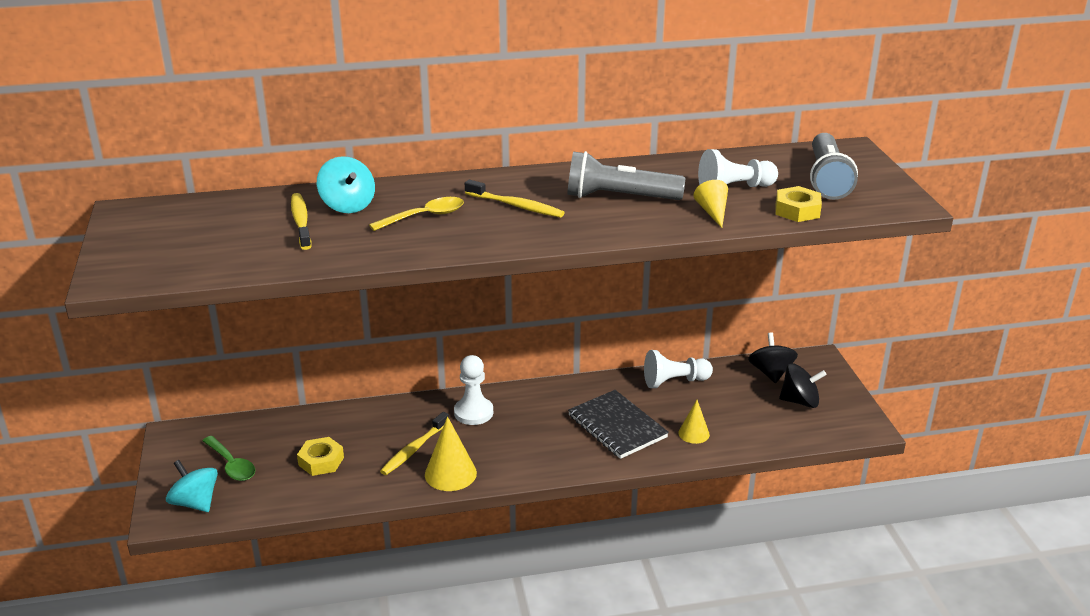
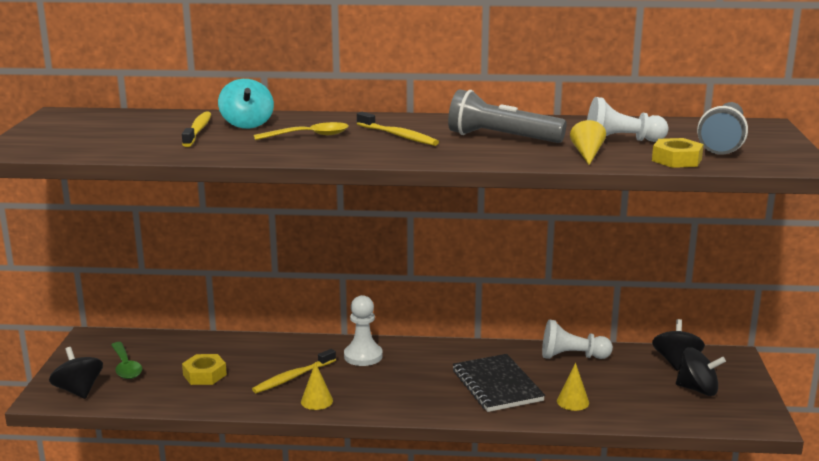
camera: 15 degrees right, 10 degrees down
turquoise spinning top [166,460,218,512] -> black spinning top [49,347,103,399]
yellow cone [425,416,477,491] -> yellow cone [301,362,333,410], size x0.63

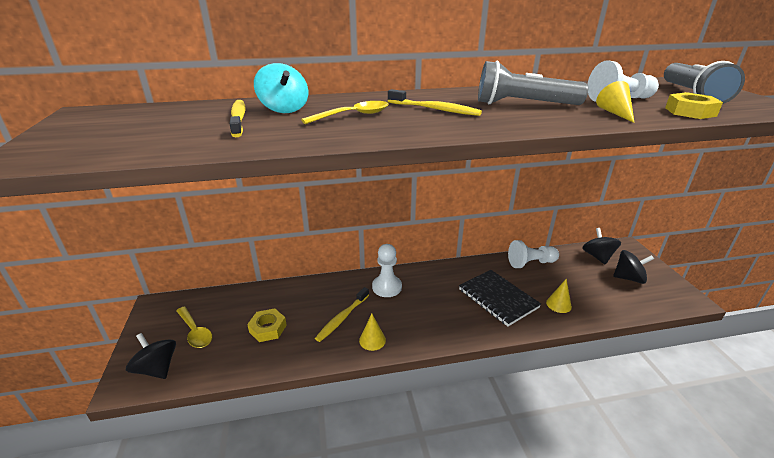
camera: 15 degrees left, 10 degrees up
green spoon [111,342,142,379] -> yellow spoon [176,306,212,348]

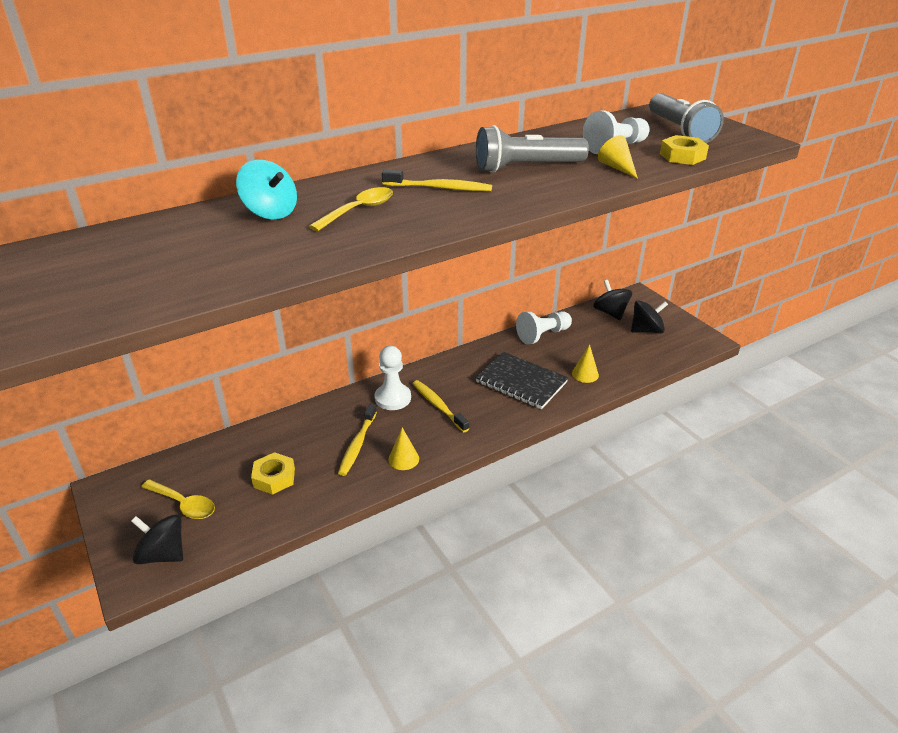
camera: 20 degrees left, 5 degrees up
yellow toothbrush [230,100,246,137] -> yellow toothbrush moved to [413,380,469,432]

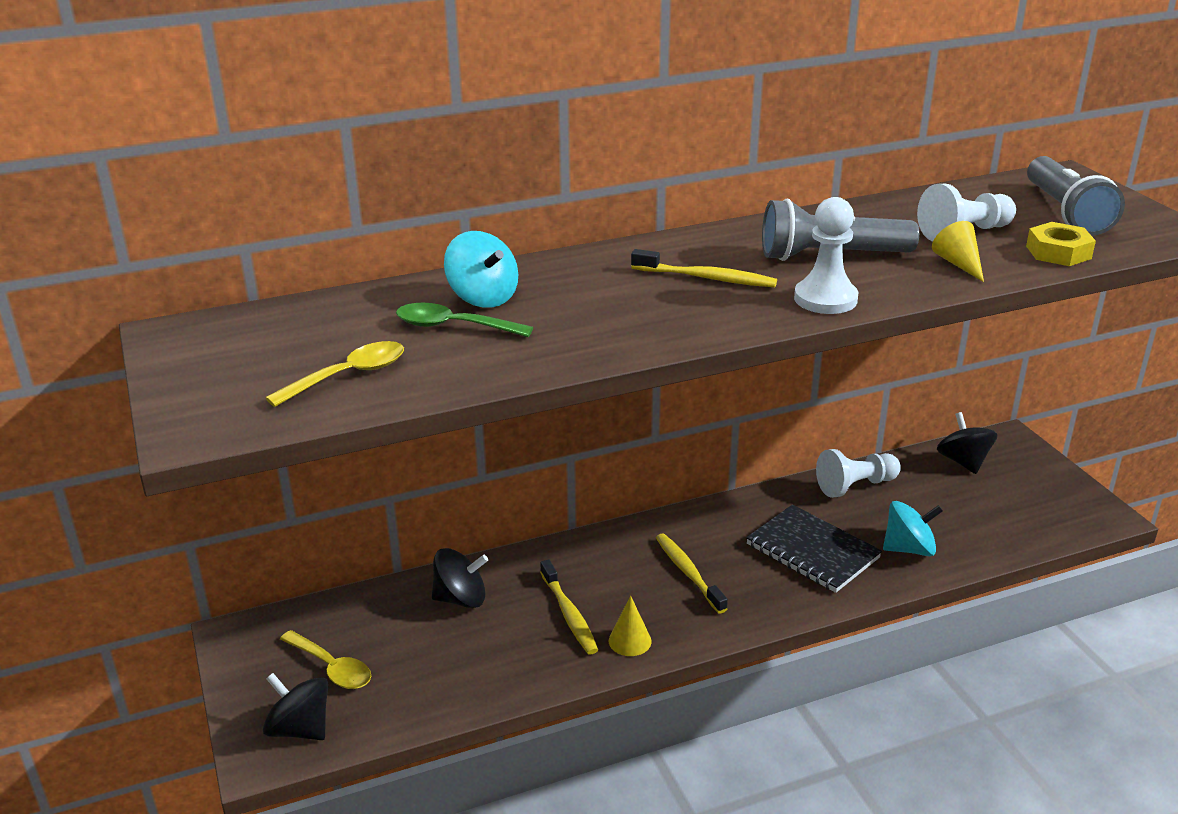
camera: 10 degrees right, 5 degrees down
yellow nut [251,452,295,495] -> none
yellow spoon [309,187,393,231] -> yellow spoon moved to [265,341,404,407]
yellow toothbrush [338,404,377,476] -> yellow toothbrush turned 45 degrees counterclockwise [540,559,598,655]
white pawn [375,346,411,410] -> white pawn moved to [794,197,858,314]
yellow cone [572,344,599,383] -> turquoise spinning top [883,501,943,556]
black spinning top [631,300,668,334] -> black spinning top moved to [432,548,488,608]
none -> green spoon [396,303,533,337]

